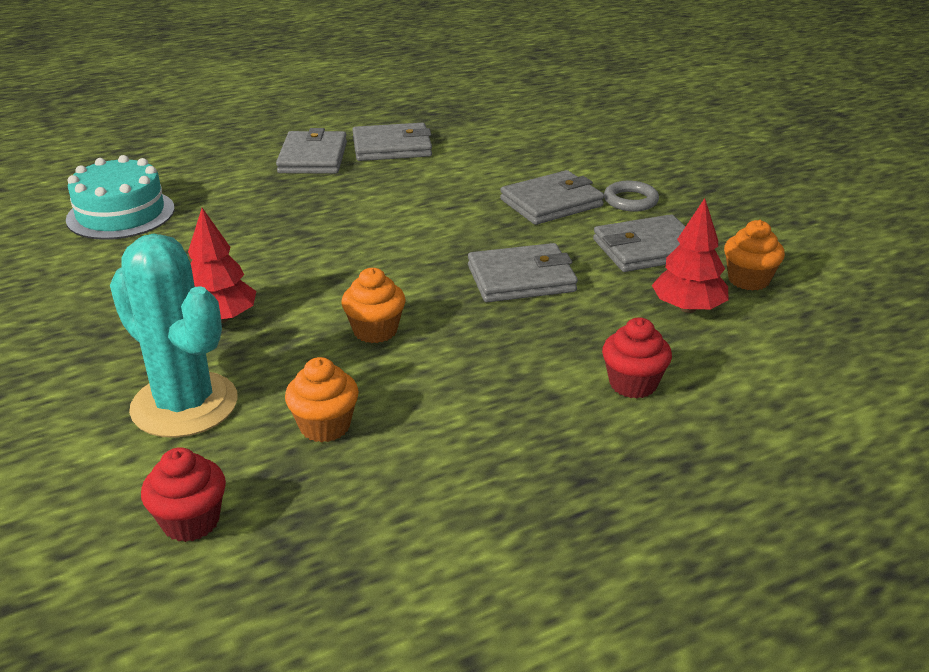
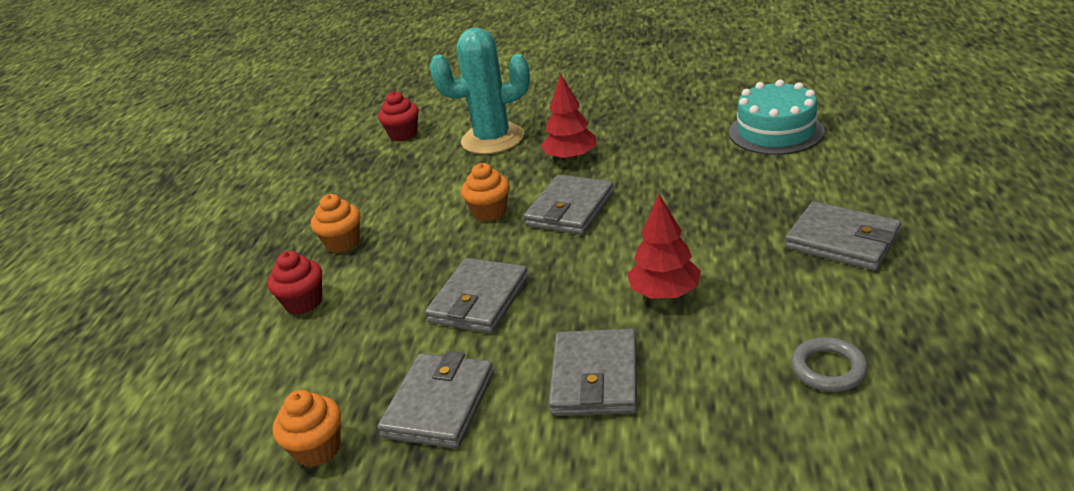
camera: 130 degrees right, 0 degrees up
orange cupcake [285,357,359,443] -> orange cupcake moved to [311,194,360,253]
grey wallet [352,123,432,161] -> grey wallet moved to [524,174,614,235]
grey ring [604,181,659,212] -> grey ring moved to [791,337,868,392]
red tree [652,198,728,313] -> red tree moved to [627,194,701,299]

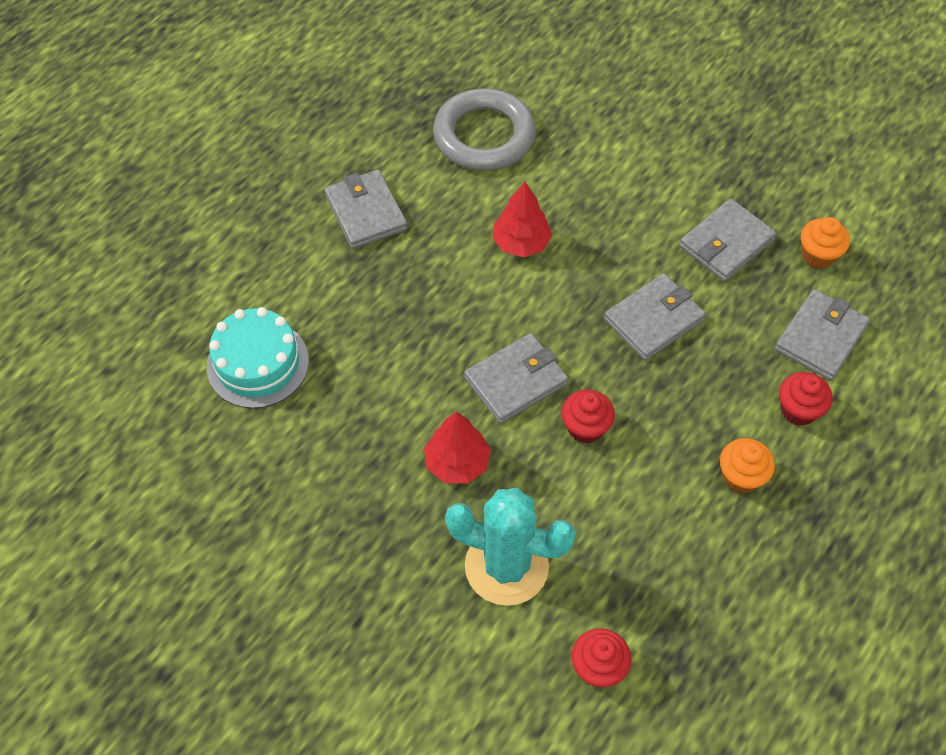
camera: 155 degrees left, 25 degrees up
orange cupcake [461,163,510,222] -> red cupcake [561,389,615,444]
grey wallet [549,329,637,416] -> grey wallet moved to [775,289,870,380]
grey ring [791,337,868,392] -> grey ring [433,88,536,171], size x2.11

